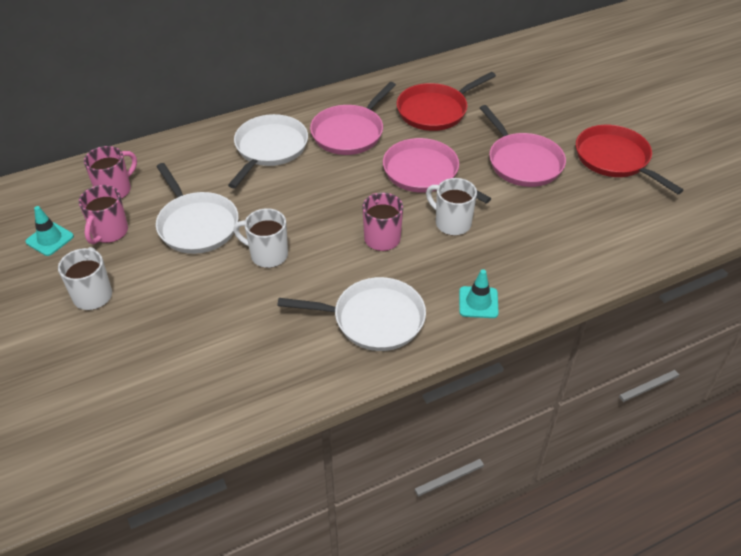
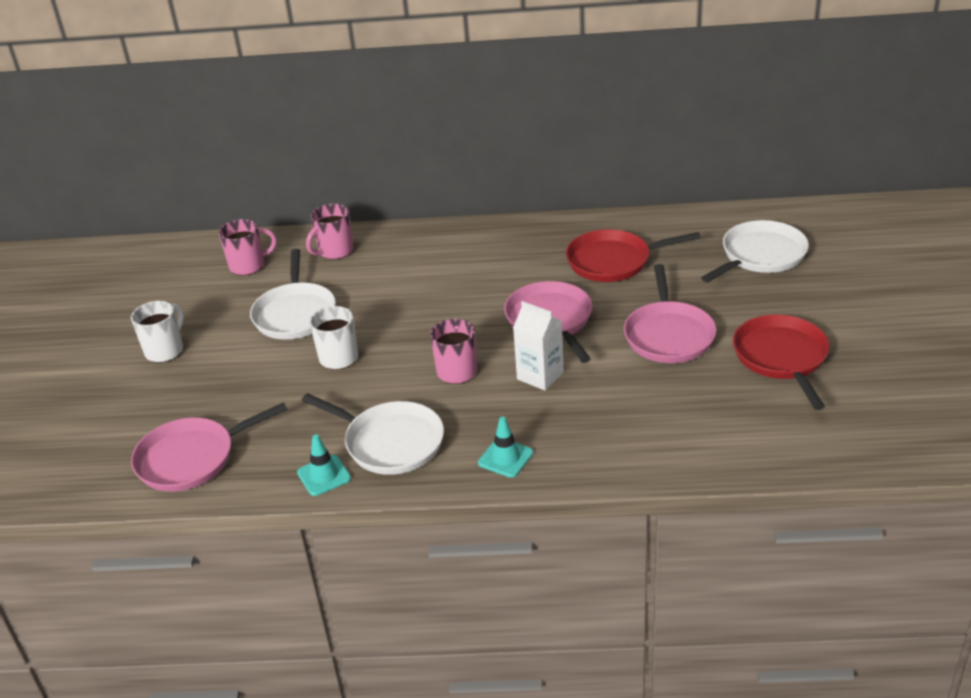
camera: 30 degrees right, 10 degrees down
turquoise traffic cone [25,206,74,256] -> turquoise traffic cone moved to [297,434,351,496]
pink mug [79,185,128,244] -> pink mug moved to [306,204,354,259]
white pan [228,114,308,188] -> white pan moved to [701,220,809,282]
pink pan [310,82,396,155] -> pink pan moved to [131,402,288,492]
white mug [426,178,477,236] -> white carton [513,301,564,390]

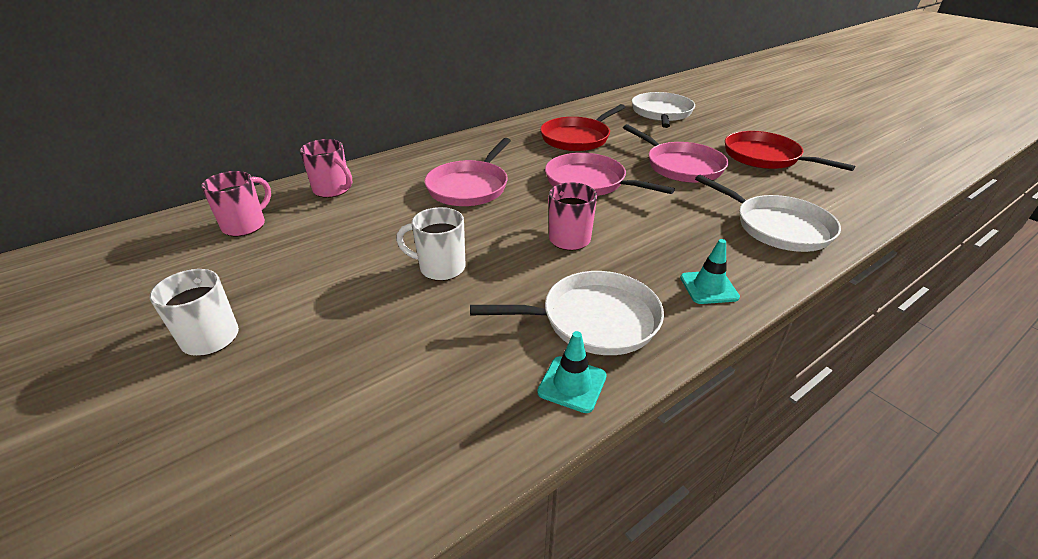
camera: 40 degrees left, 0 degrees up
pink pan [131,402,288,492] -> pink pan moved to [424,138,511,206]
white pan [250,249,336,340] -> white pan moved to [695,175,841,252]
pink mug [306,204,354,259] -> pink mug turned 60 degrees counterclockwise [300,139,352,198]
white carton [513,301,564,390] -> none

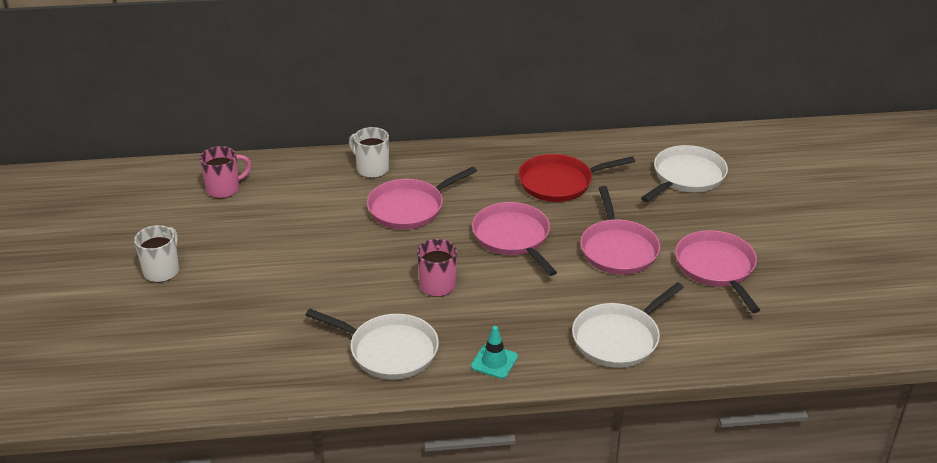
camera: 30 degrees right, 0 degrees up
pink mug [300,139,352,198] -> none
white mug [396,207,466,281] -> white mug moved to [349,127,389,178]
turquoise traffic cone [537,331,607,413] -> none
white pan [695,175,841,252] -> white pan turned 60 degrees clockwise [572,282,684,368]
red pan [725,131,855,171] -> pink pan [675,230,760,313]

